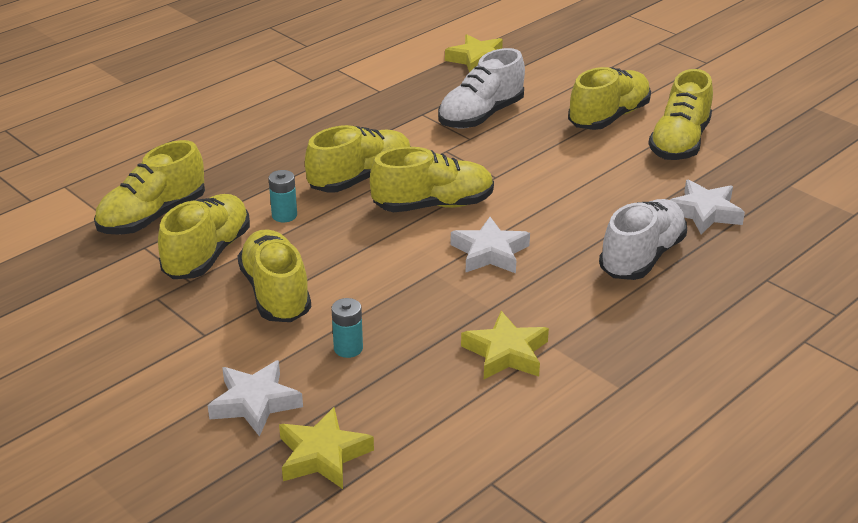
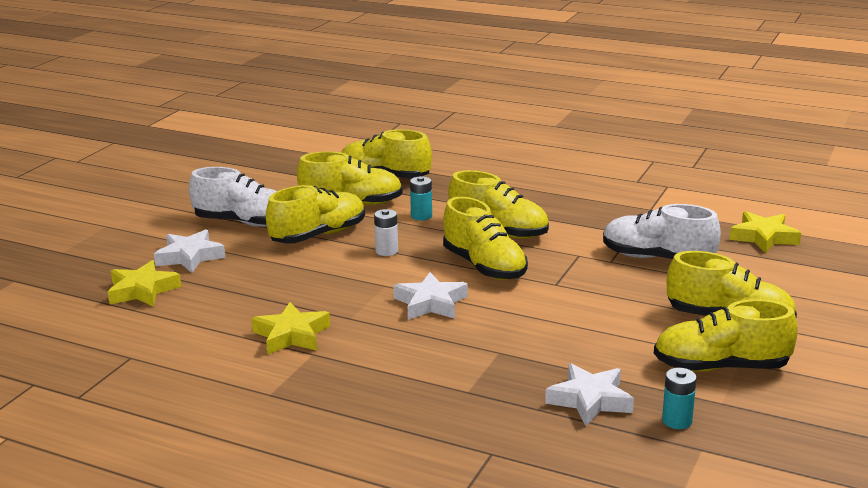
camera: 70 degrees right, 10 degrees down
turquoise battery [332,298,363,358] -> turquoise battery moved to [662,368,697,429]
white shoe [599,199,687,280] -> white shoe moved to [189,167,277,227]
none -> white battery [374,209,398,256]

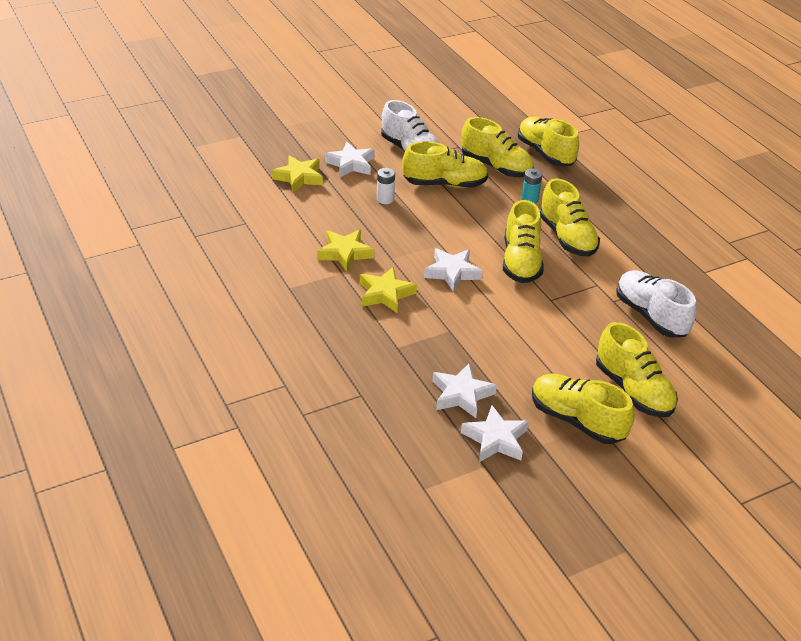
camera: 35 degrees right, 15 degrees up
white battery [374,209,398,256] -> white battery moved to [377,168,395,204]
turquoise battery [662,368,697,429] -> white star [461,405,529,462]
yellow star [729,211,801,253] -> yellow star moved to [360,267,417,313]

